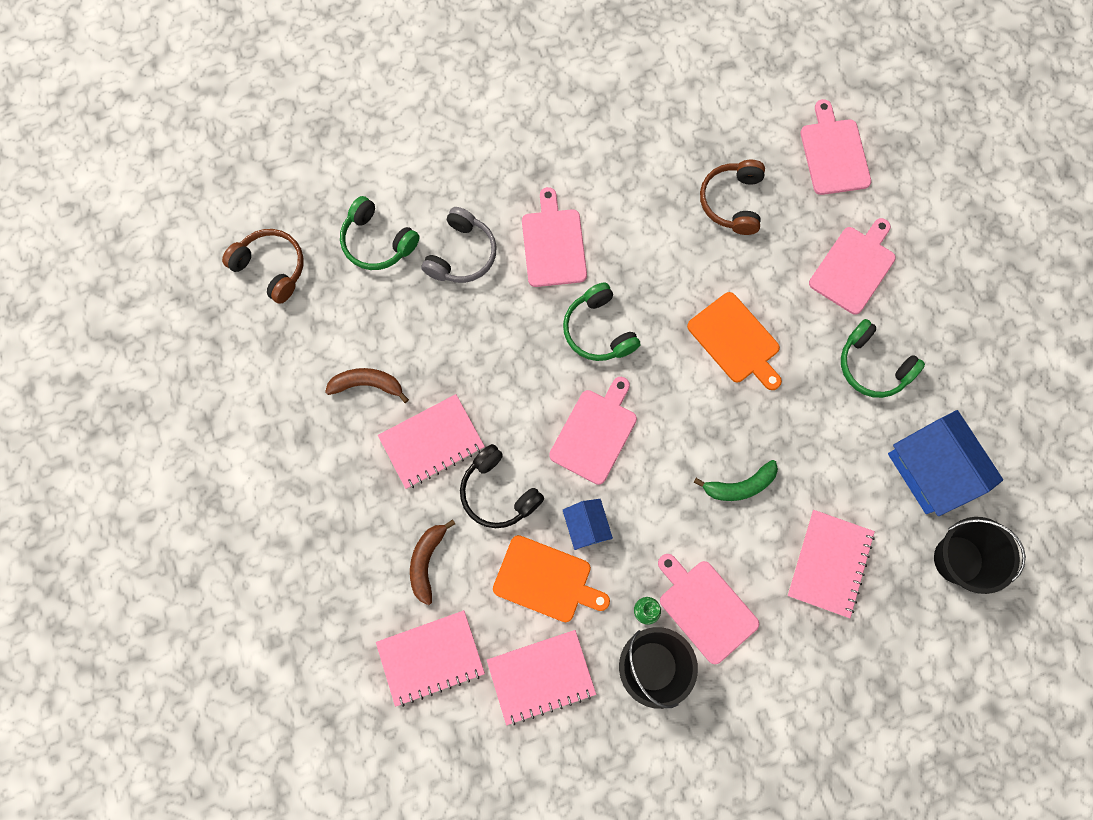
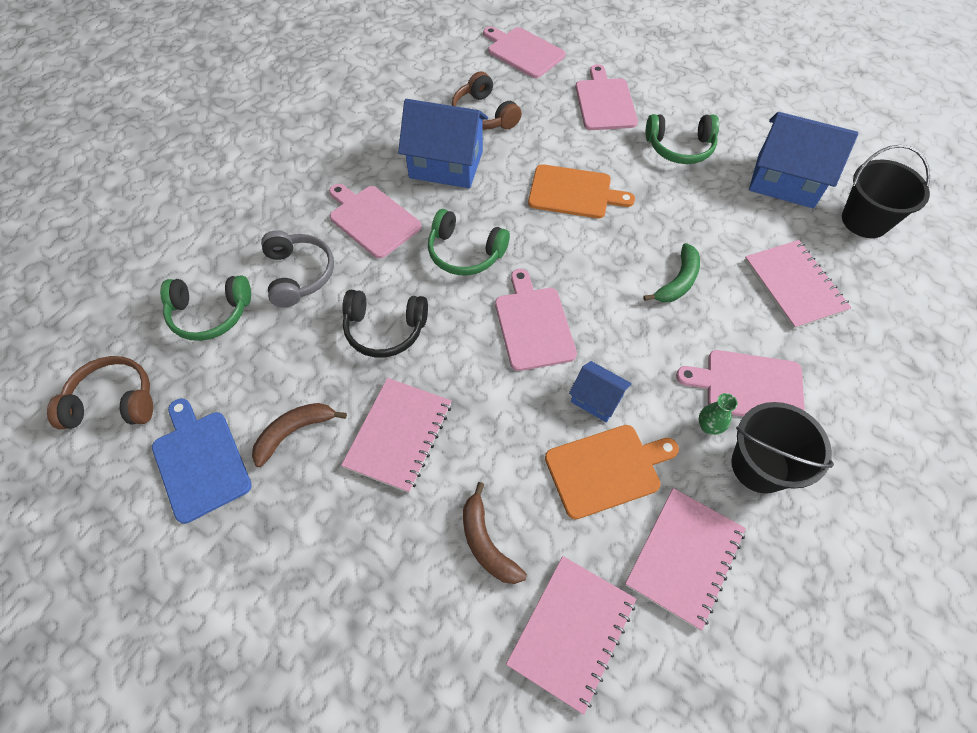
camera: 40 degrees left, 15 degrees down
black headphones [460,444,544,528] -> black headphones moved to [342,290,428,358]
none -> blue cutting board [152,399,252,524]
none -> blue house [398,99,488,188]

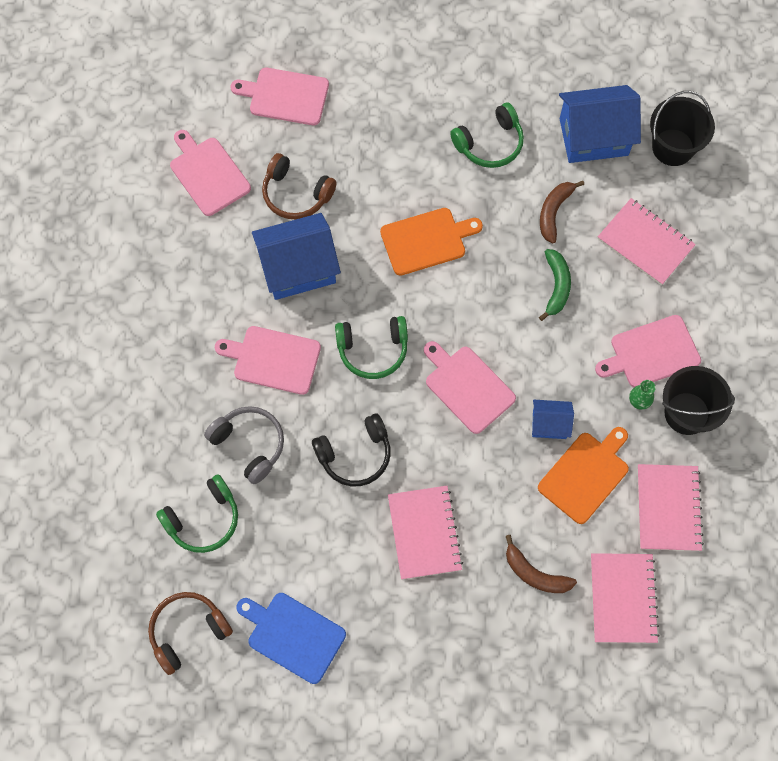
camera: 30 degrees left, 10 degrees up
brown banana [252,403,347,467] -> brown banana moved to [540,181,584,243]
pink cutting board [576,64,638,130] -> pink cutting board moved to [170,130,251,216]

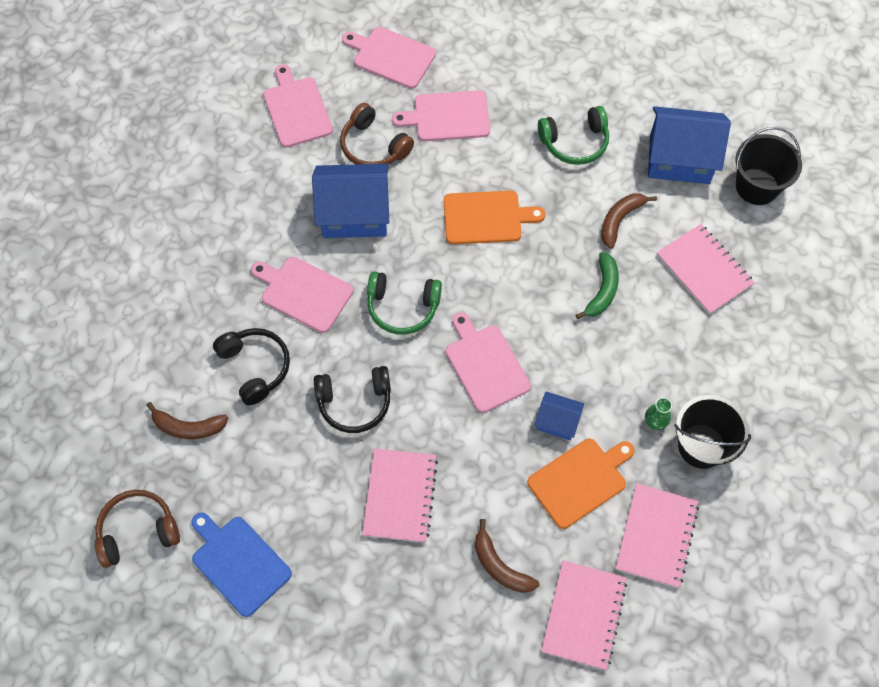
camera: 15 degrees right, 5 degrees down
green headphones [156,474,238,553] -> brown banana [146,402,228,439]
grey headphones [204,406,284,484] -> black headphones [213,328,290,405]
pink cutting board [595,315,701,387] -> pink cutting board moved to [392,90,490,141]

